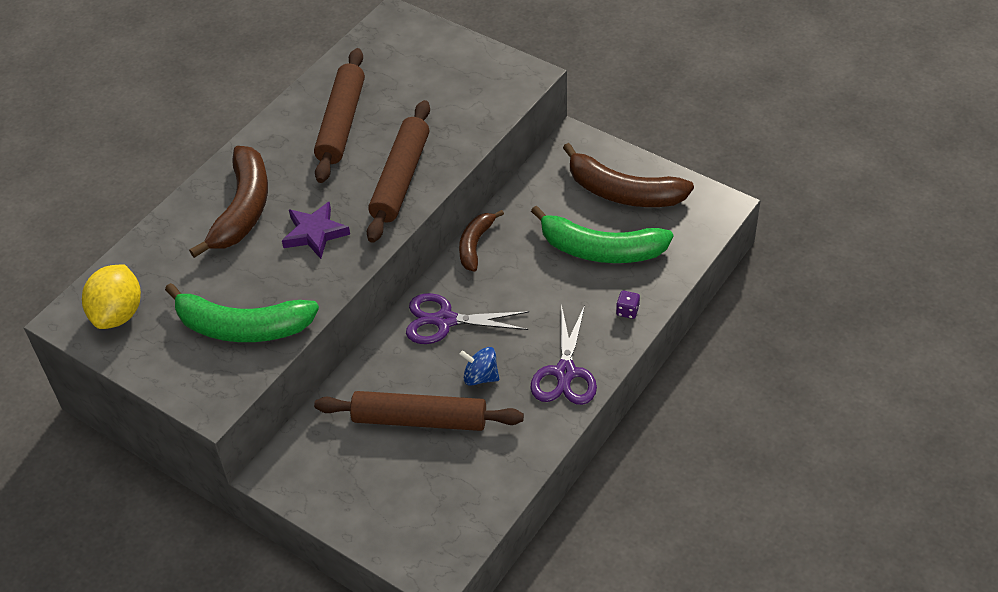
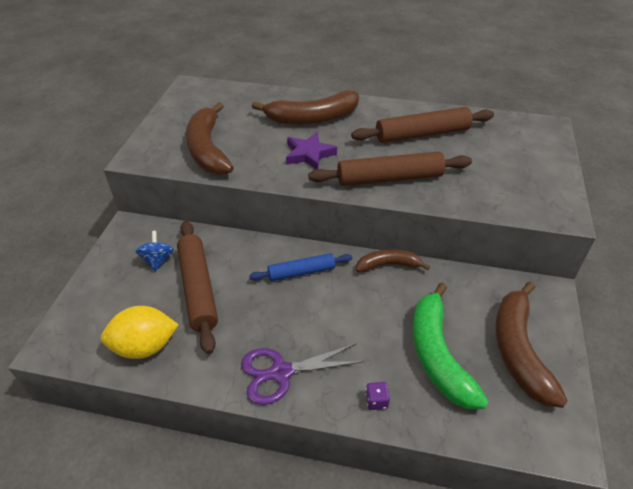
camera: 65 degrees right, 5 degrees down
yellow lemon [82,264,141,329] -> yellow lemon moved to [101,306,179,359]
green banana [165,283,319,342] -> brown banana [186,102,234,175]
purple scissors [406,293,529,344] -> blue rolling pin [249,253,352,281]
blue spinning top [460,347,499,386] -> blue spinning top moved to [135,231,174,271]

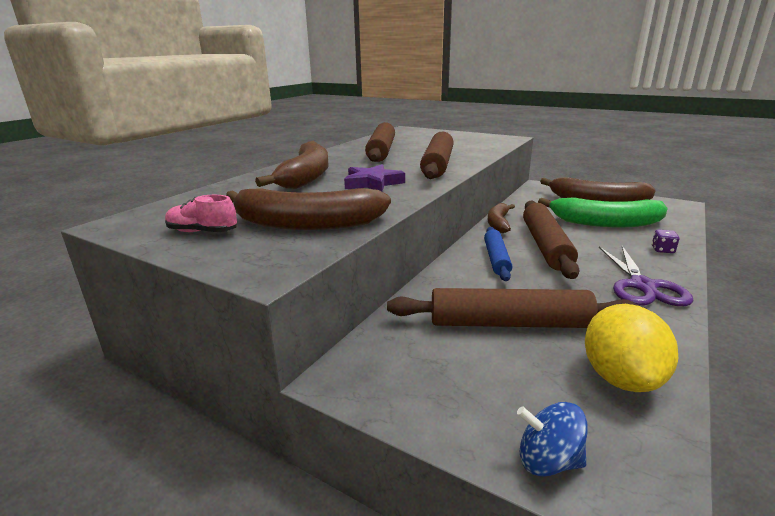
camera: 70 degrees left, 20 degrees down
blue spinning top [135,231,174,271] -> blue spinning top moved to [517,402,588,477]
none -> pink shoe [165,195,237,232]
none -> brown rolling pin [523,200,579,279]

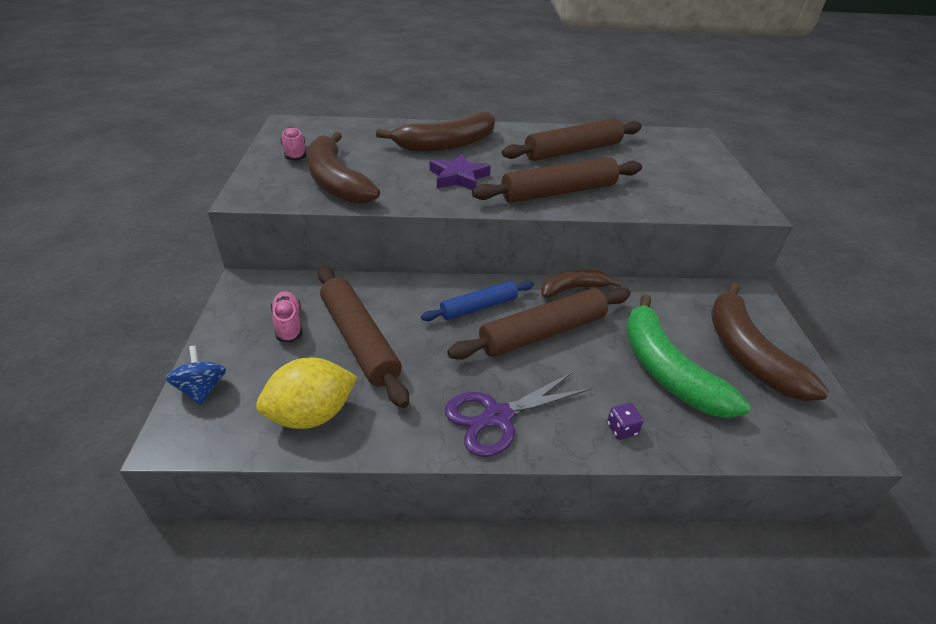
camera: 55 degrees right, 15 degrees up
none -> pink shoe [271,291,303,343]

